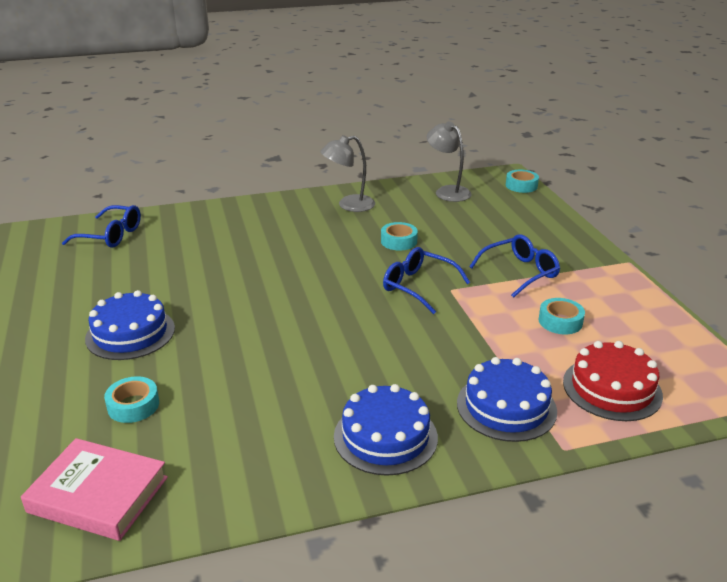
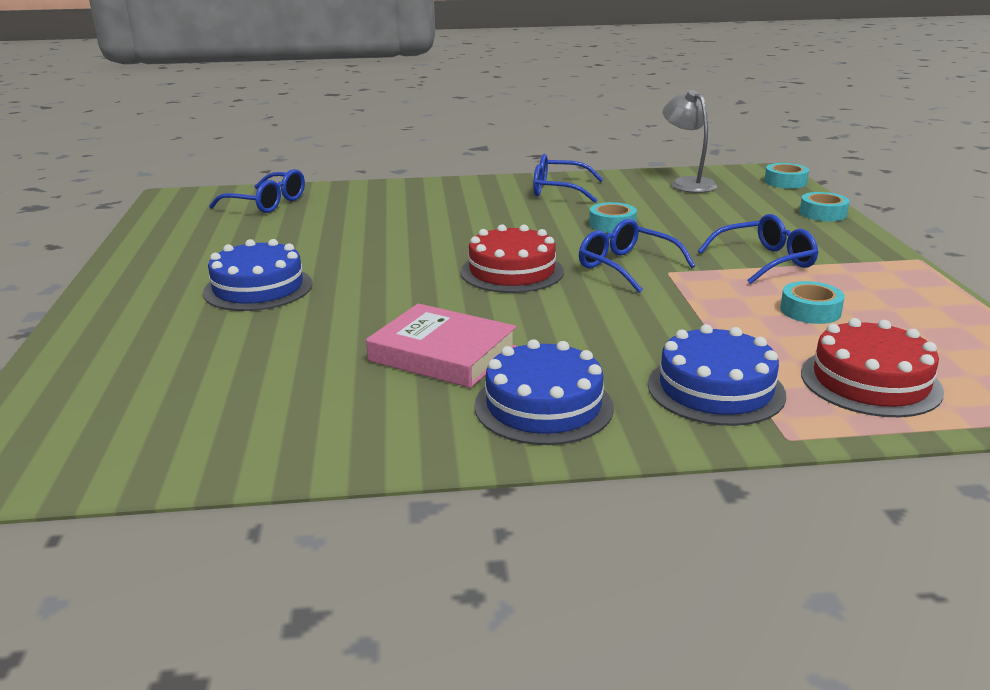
camera: 10 degrees right, 5 degrees down
pink book [21,438,168,541] -> pink book moved to [366,303,517,388]
turquoise tape [104,376,159,423] -> turquoise tape moved to [799,192,850,221]
grey lamp [320,135,375,212] -> blue glasses [533,154,603,203]
none -> red cake [461,224,564,293]

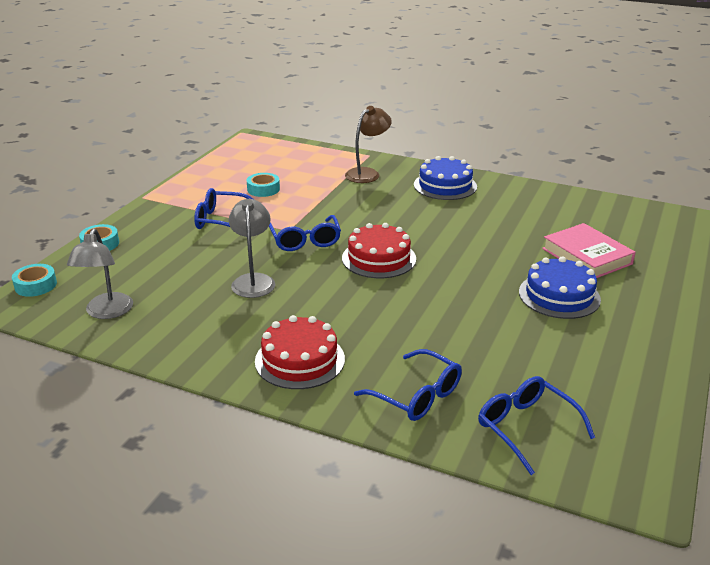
camera: 150 degrees left, 5 degrees up
pink book [366,303,517,388] -> pink book moved to [542,223,636,278]
blue glasses [533,154,603,203] -> blue glasses moved to [354,349,462,421]
turquoise tape [589,202,637,233] -> grey lamp [229,199,275,298]
blue cake [648,324,786,426] -> brown lamp [345,106,392,183]
red cake [801,318,944,417] -> red cake moved to [255,315,345,389]

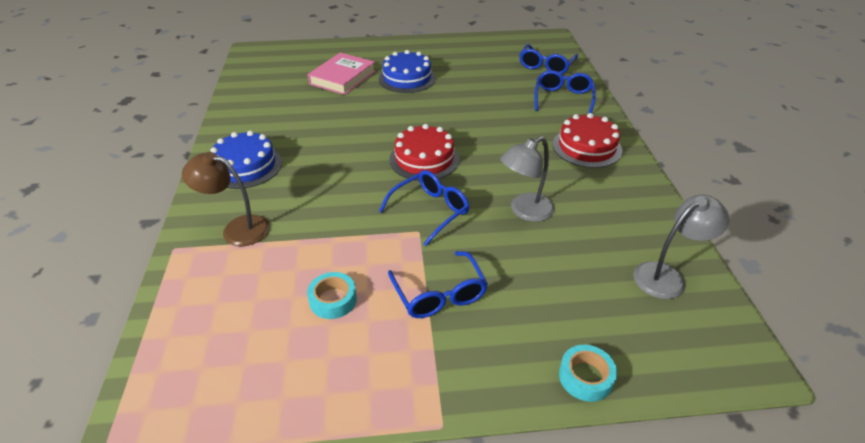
camera: 120 degrees left, 10 degrees up
turquoise tape [12,264,57,297] -> none

